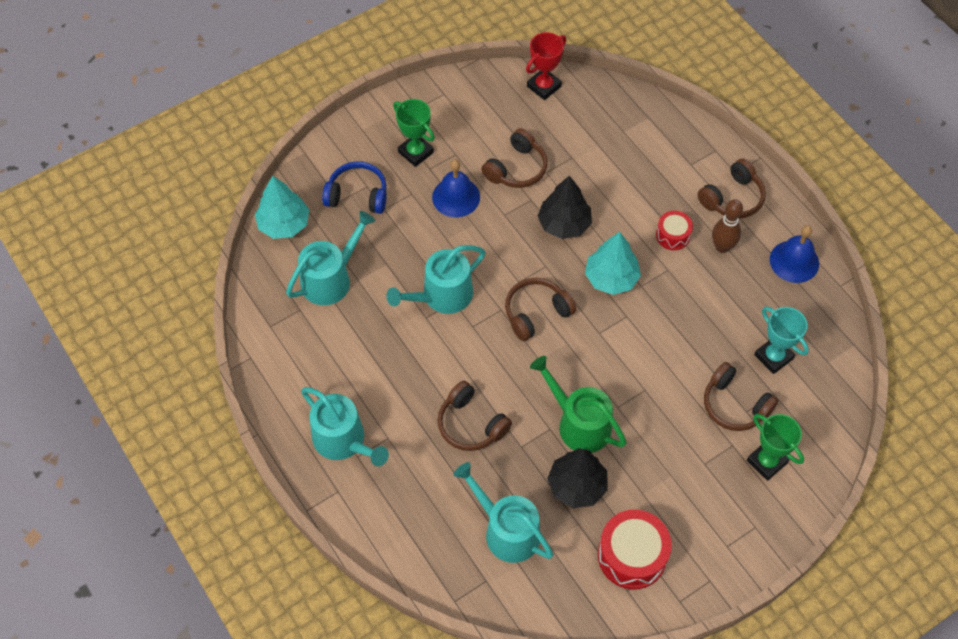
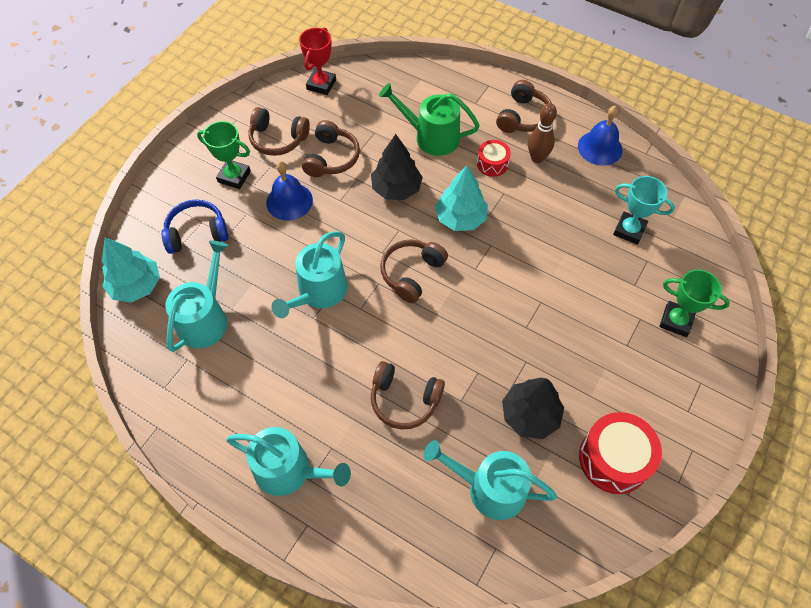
camera: 25 degrees left, 0 degrees up
green watering can [530,356,627,453] -> green watering can moved to [379,83,480,156]
brown headphones [704,362,779,431] -> brown headphones moved to [249,107,310,156]

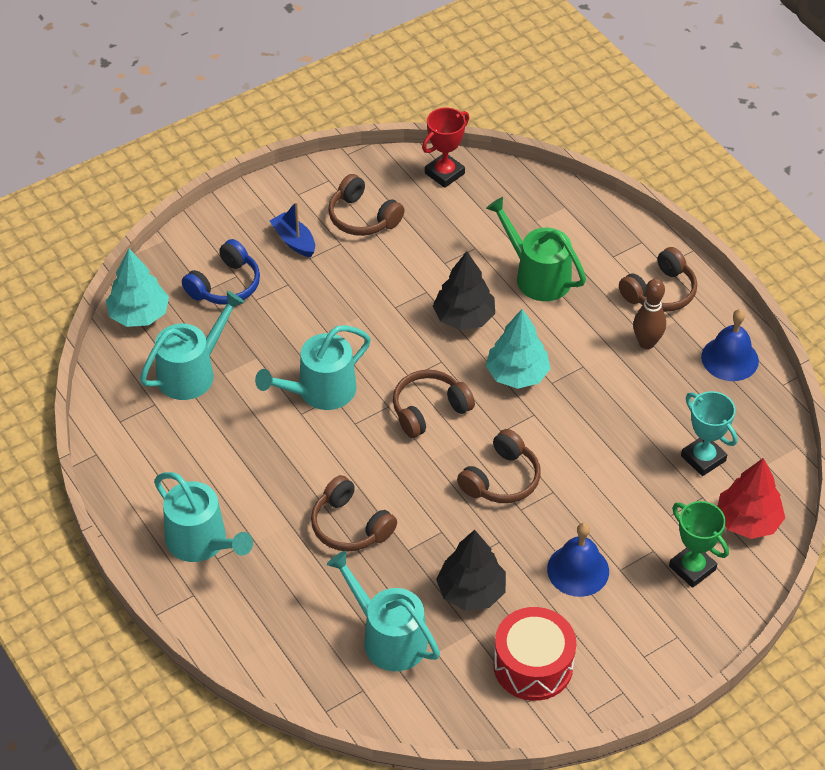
camera: 25 degrees right, 10 degrees down
blue headphones [161,199,229,254] -> blue headphones turned 120 degrees clockwise [182,239,260,305]
green trophy [197,121,251,189] -> blue boat [270,202,315,257]
blue bell [266,161,313,221] -> blue bell moved to [547,523,609,597]
brown headphones [302,120,360,177] -> brown headphones moved to [457,429,541,503]
red drum [477,140,511,177] -> none
none -> red tree [717,458,785,539]

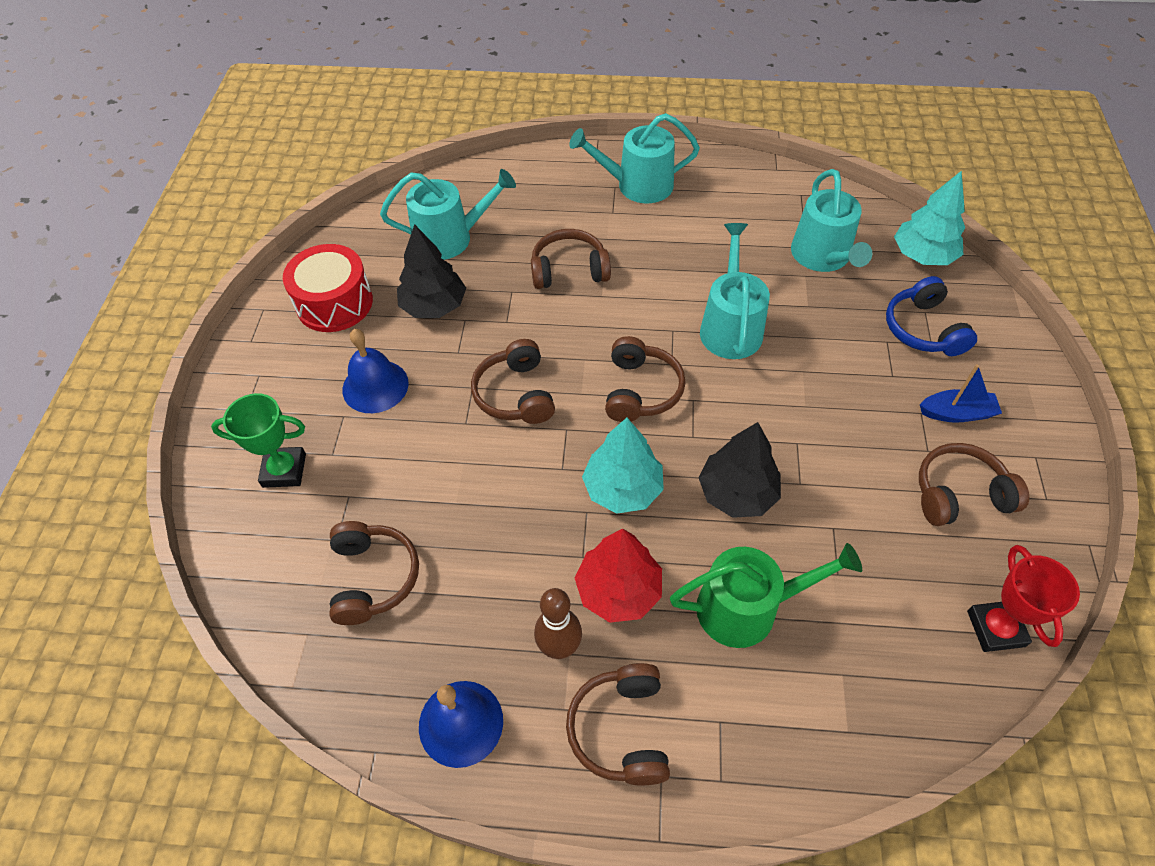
camera: 130 degrees right, 5 degrees up
turquoise trophy [681,391,738,476] -> brown headphones [329,521,419,625]
red tree [717,458,785,539] -> red tree moved to [575,528,662,623]

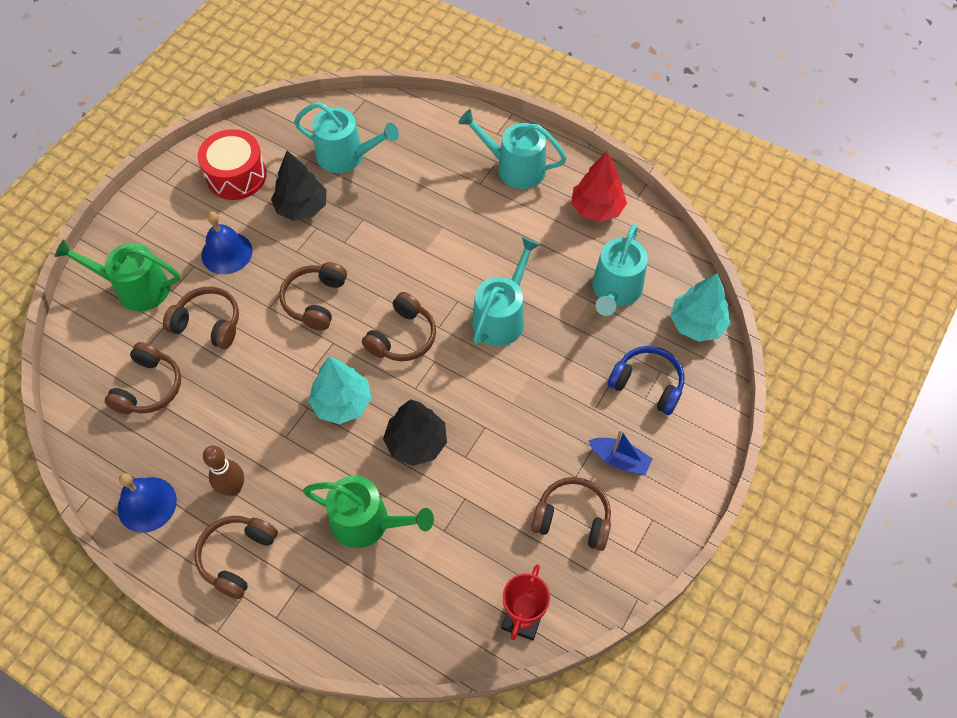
camera: 25 degrees right, 5 degrees up
green trophy [211,393,306,488] -> green watering can [55,239,180,311]
brown headphones [531,229,611,289] -> brown headphones moved to [163,287,239,349]
red tree [575,528,662,623] -> red tree moved to [571,152,627,222]
blue headphones [886,276,977,356] -> blue headphones turned 105 degrees clockwise [608,346,684,415]

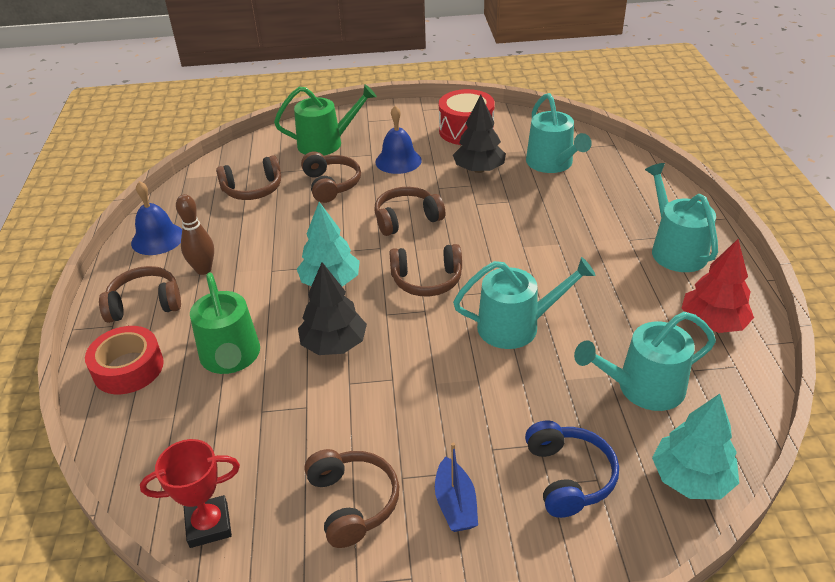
camera: 55 degrees right, 20 degrees down
green watering can [55,239,180,311] -> green watering can turned 105 degrees clockwise [274,85,376,156]
none -> red tape [85,326,164,394]

